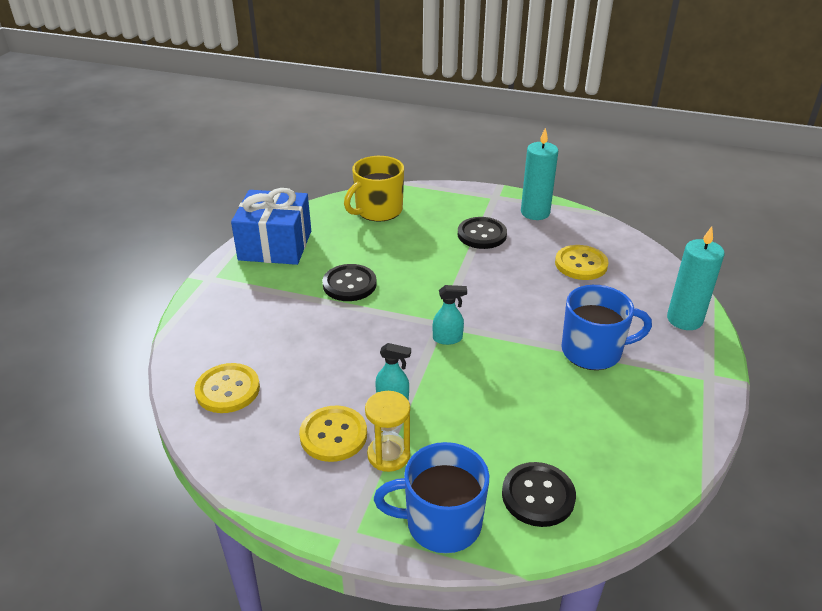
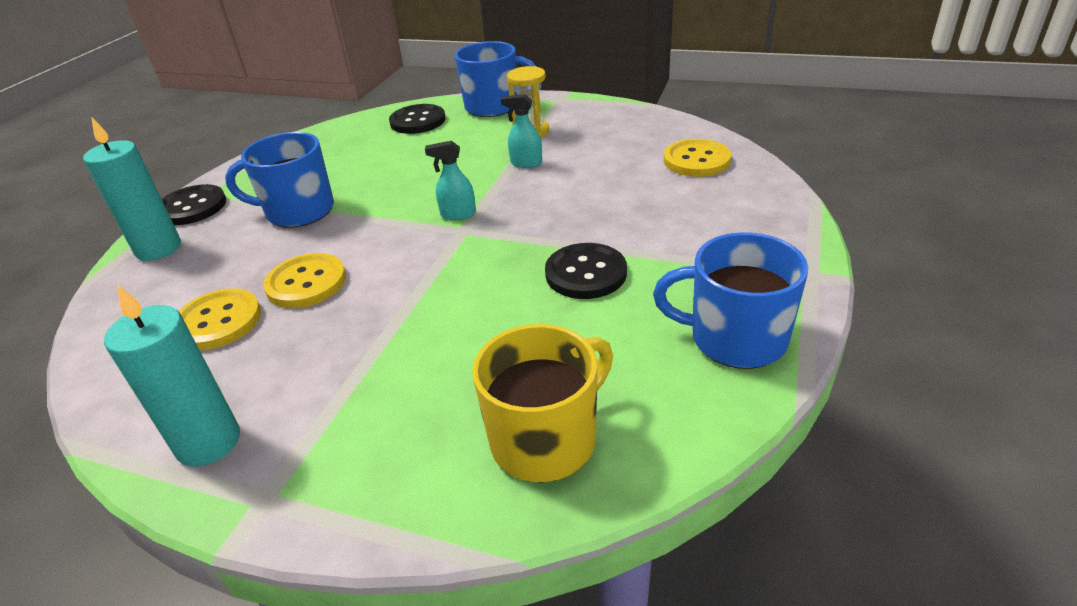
camera: 175 degrees left, 0 degrees up
blue gift [231,188,311,265] -> blue mug [653,232,808,369]
yellow button [299,406,367,462] -> yellow button moved to [263,253,346,308]
black button [458,217,507,249] -> black button moved to [162,184,226,225]

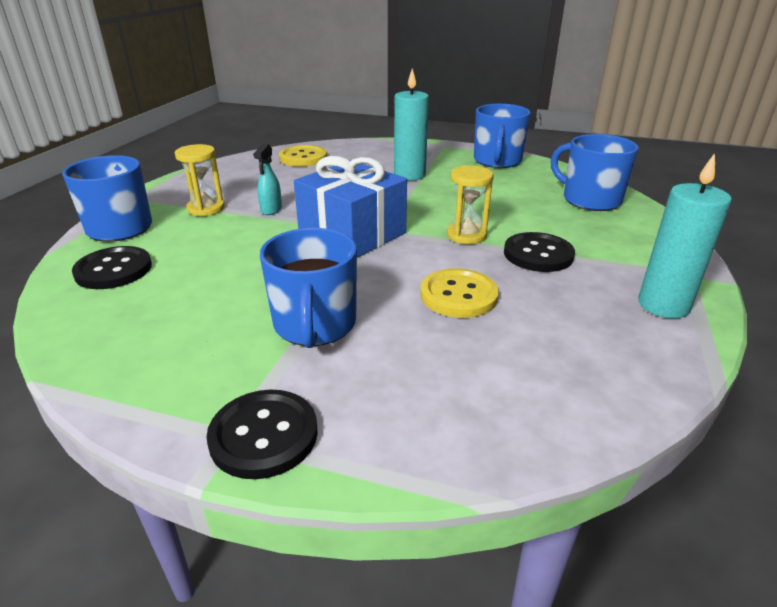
camera: 95 degrees left, 5 degrees down
turquoise candle [83,118,181,261] -> turquoise candle moved to [394,69,429,181]
yellow button [179,289,261,350] -> none
turquoise spray bottle [425,141,476,220] -> blue gift [294,156,407,258]
yellow mug [472,324,613,483] -> blue mug [551,134,639,211]
black button [545,243,627,299] -> black button moved to [504,232,575,272]
none -> yellow hourglass [447,165,494,244]

